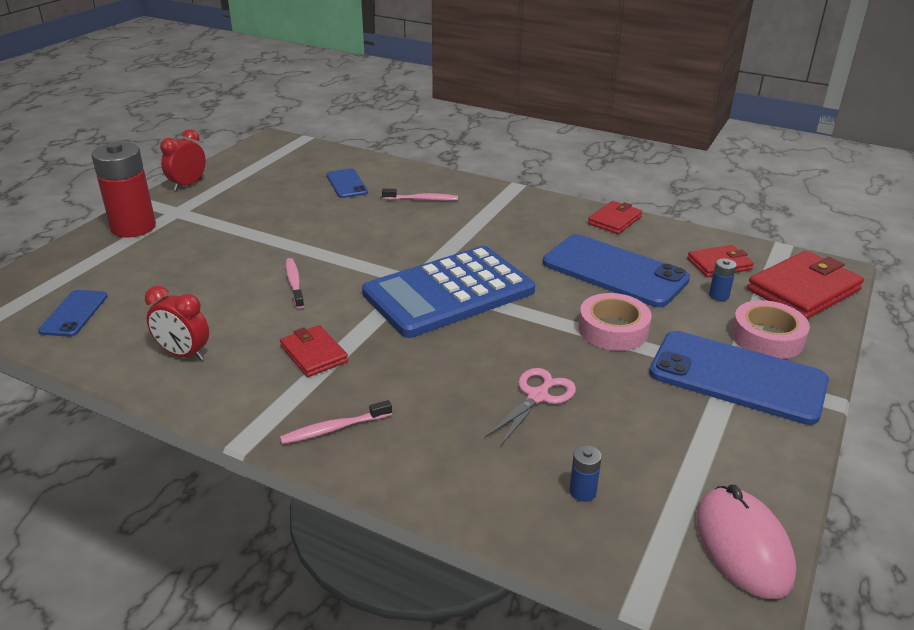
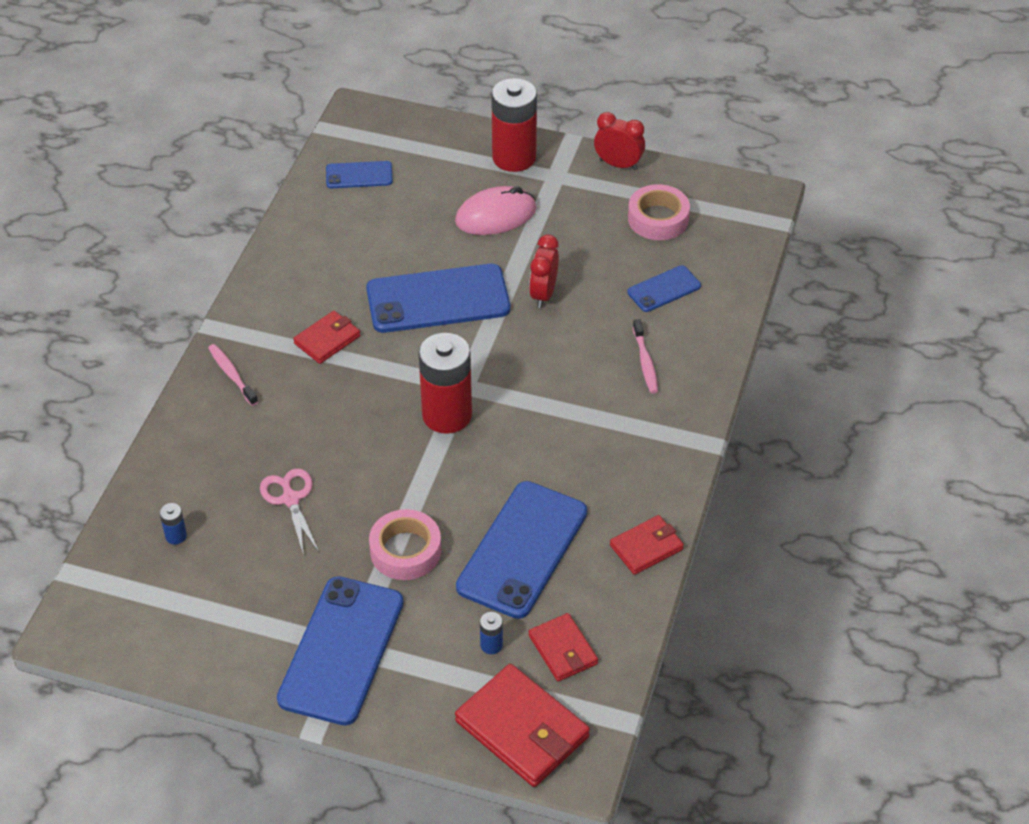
camera: 80 degrees right, 15 degrees up
red clock [145,286,209,360] -> red clock moved to [529,235,559,308]
pink toothbrush [285,258,304,309] -> blue phone [366,264,510,333]
blue calculator [362,246,535,338] -> red battery [418,333,472,434]
pink scissors [485,368,576,447] -> pink scissors turned 135 degrees counterclockwise [260,469,319,556]
red wallet [588,201,642,234] -> red wallet turned 60 degrees counterclockwise [610,515,684,575]
pink mouse [696,485,796,599] -> pink mouse moved to [455,186,537,235]
pink tape [731,300,810,359] -> pink tape moved to [628,184,690,240]

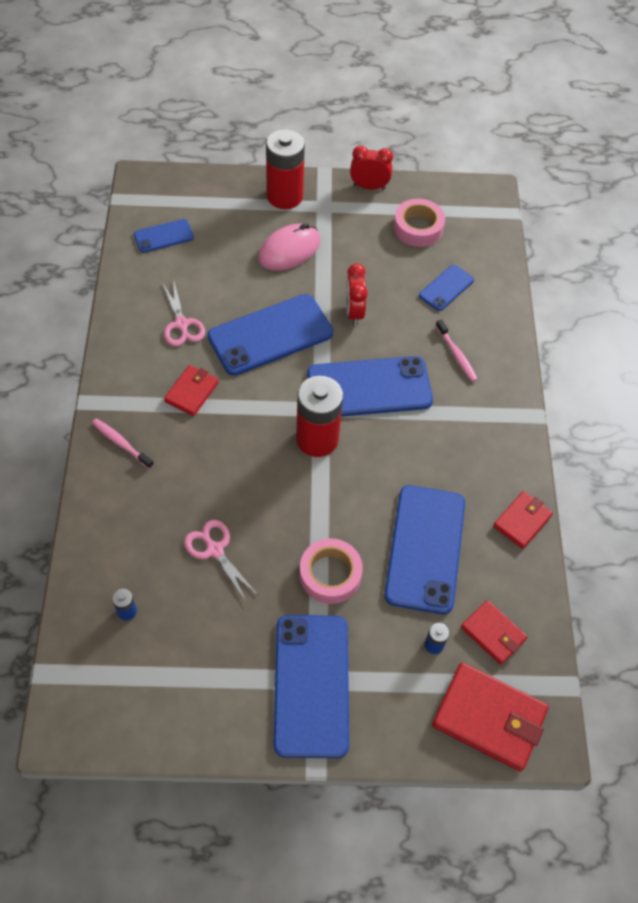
camera: 20 degrees left, 10 degrees up
none -> pink scissors [162,282,205,346]
none -> blue phone [307,356,433,417]

